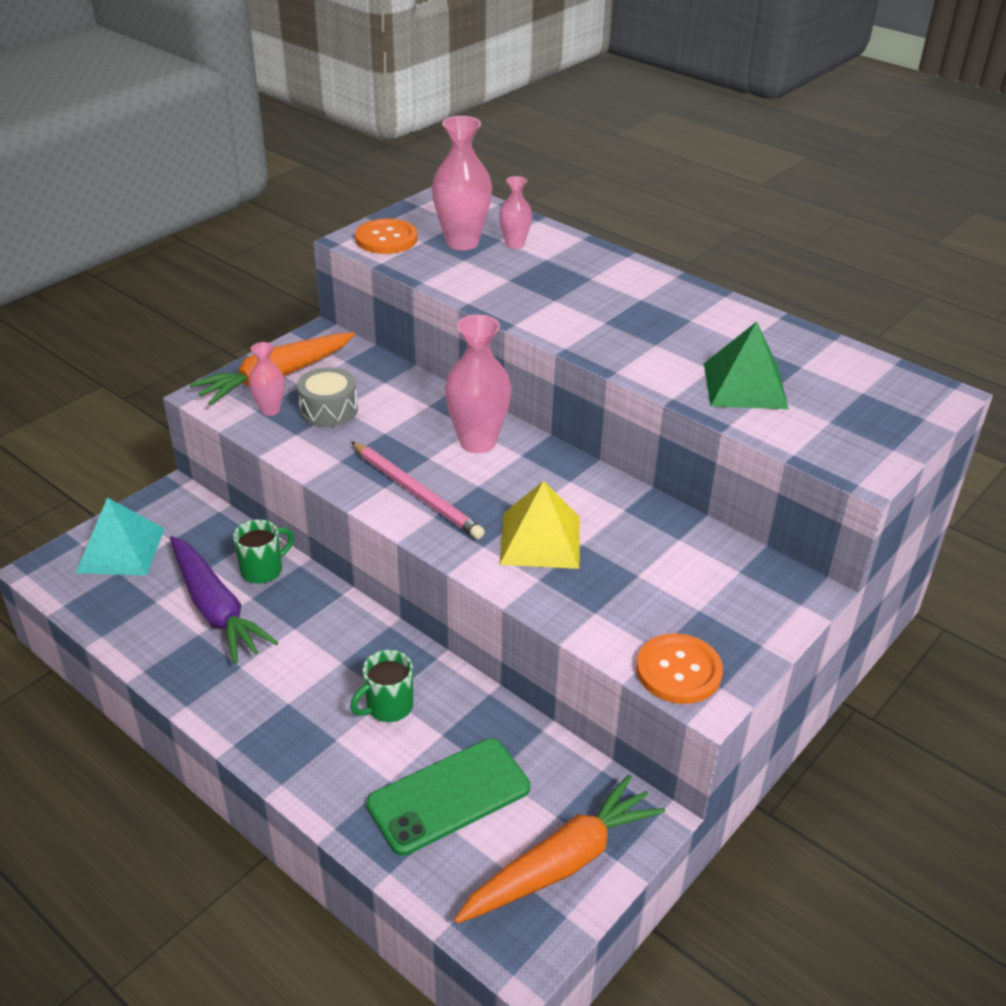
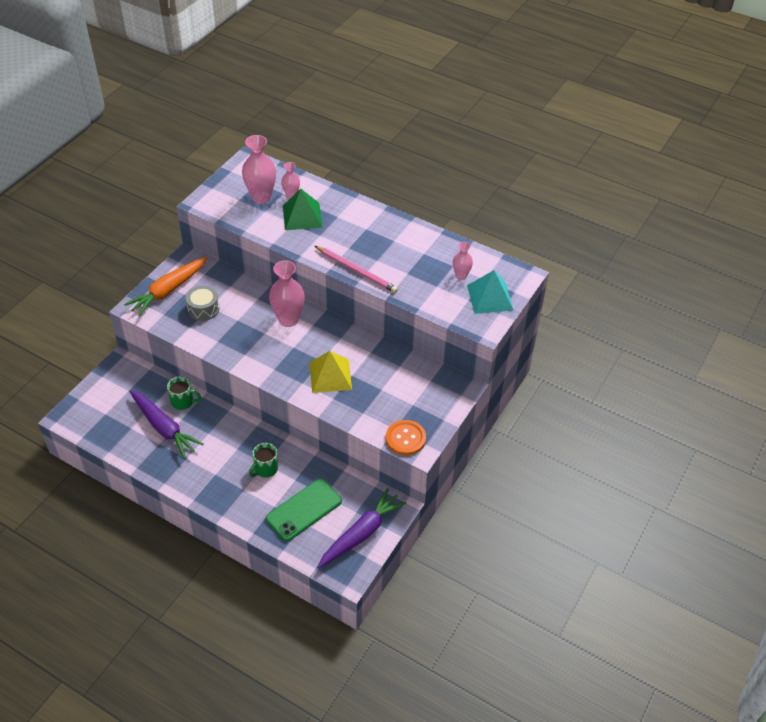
camera: 10 degrees left, 10 degrees up
turquoise pyramid [76,497,165,576] -> turquoise pyramid moved to [467,270,513,314]
green mug [233,520,294,584] -> green mug turned 60 degrees clockwise [167,377,201,410]
pink vase [249,342,285,416] -> pink vase moved to [453,242,473,280]
pink pencil [351,442,485,539] -> pink pencil moved to [315,246,398,293]
orange button [355,218,418,254] -> none
orange carrot [454,775,665,924] -> purple carrot [318,488,406,568]
green pyramid [704,322,789,409] -> green pyramid moved to [283,189,323,230]

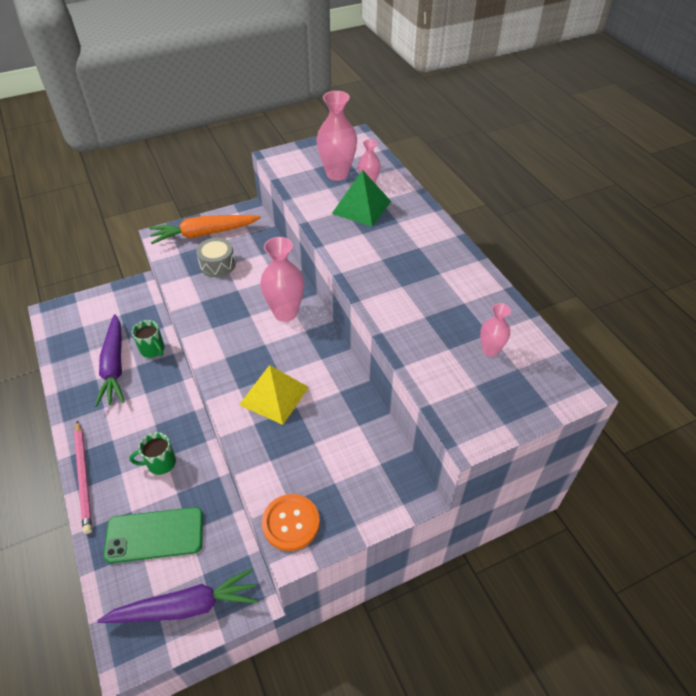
camera: 35 degrees right, 0 degrees up
pink pencil [315,246,398,293] -> pink pencil moved to [74,420,92,534]
turquoise pyramid [467,270,513,314] -> none

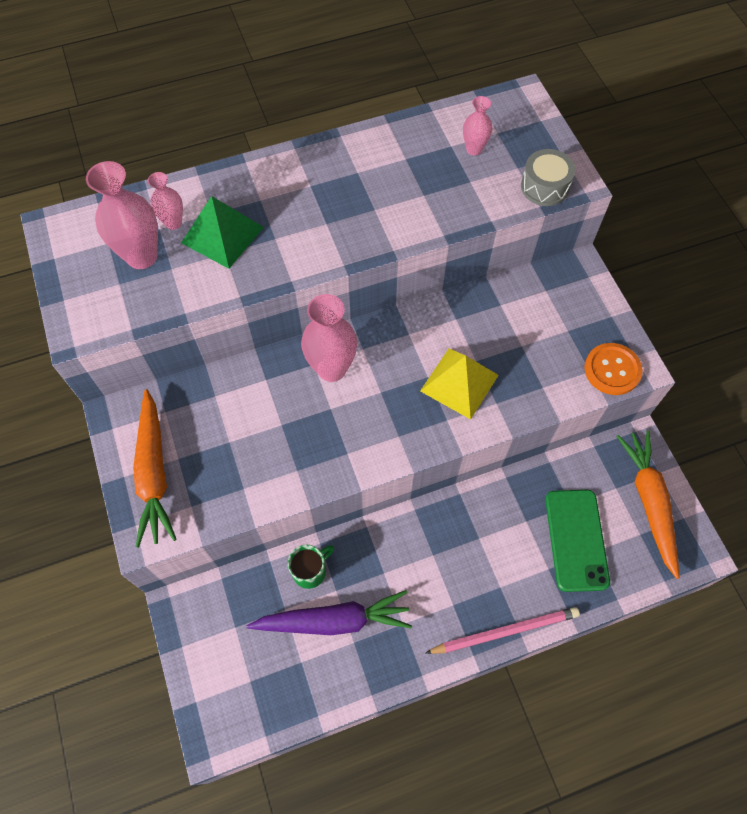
camera: 85 degrees left, 15 degrees up
purple carrot [98,568,258,623] -> orange carrot [616,431,680,579]
green mug [129,432,176,475] -> none
grey drum [196,238,236,277] -> grey drum moved to [521,149,576,206]

